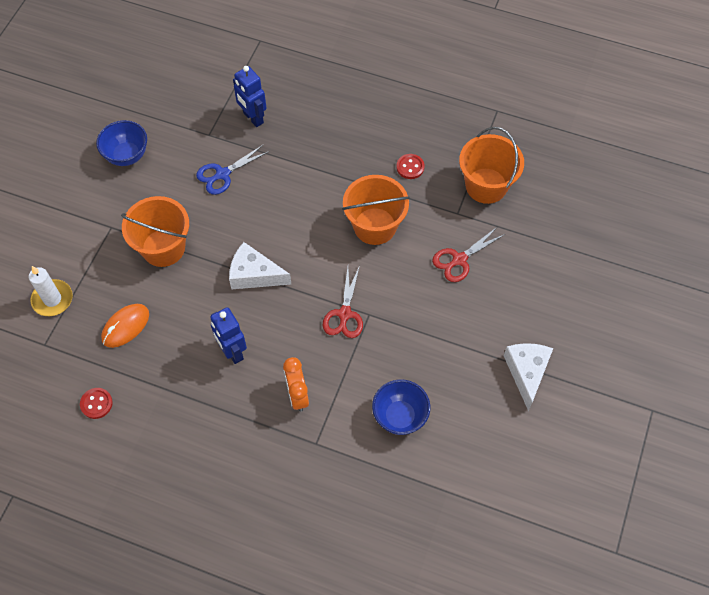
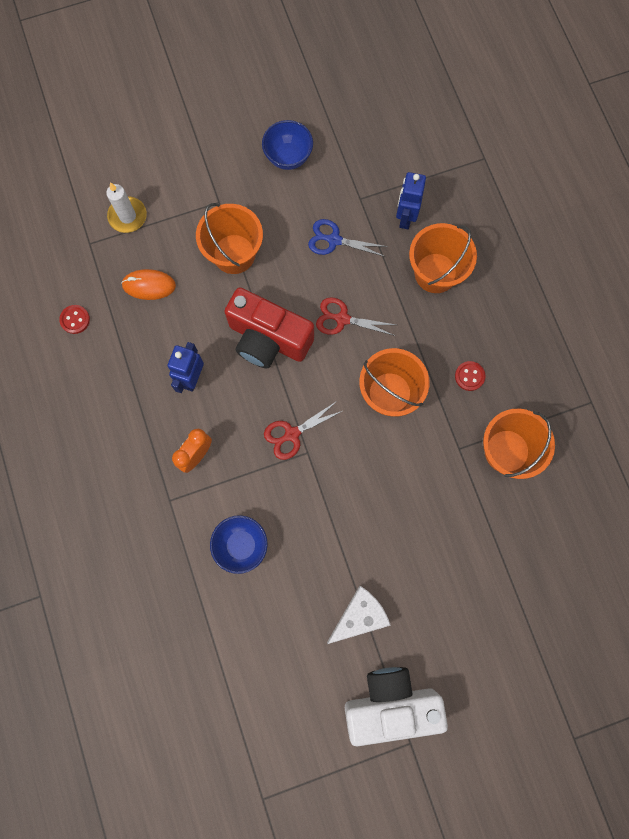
camera: 50 degrees right, 15 degrees up
white cheese [229,242,291,289] -> red camera [224,287,314,368]
red scissors [432,227,505,282] -> red scissors moved to [316,297,396,336]
none -> white camera [345,667,448,747]
none -> orange bucket [409,223,477,293]

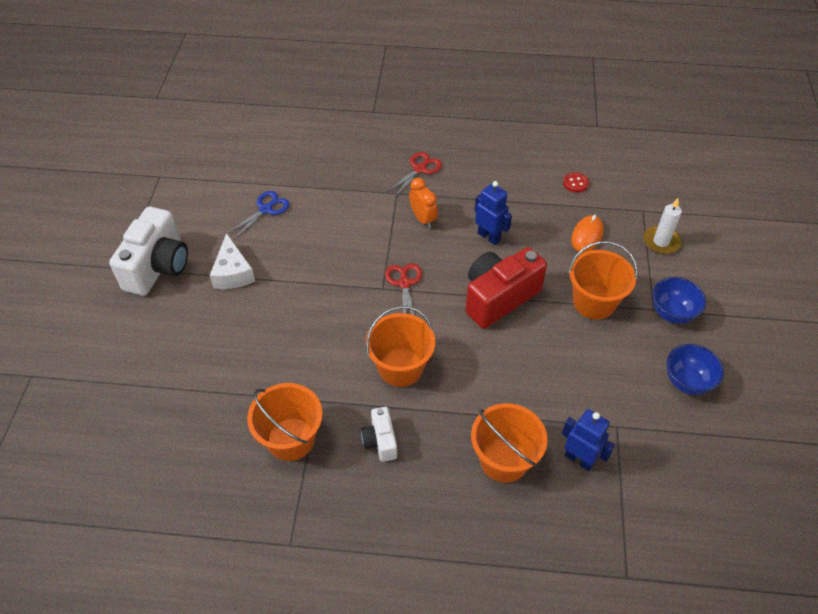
camera: 115 degrees right, 25 degrees down
blue bowl [210,515,268,574] -> blue bowl moved to [653,277,706,324]
blue scissors [308,219,388,257] -> blue scissors moved to [227,191,290,240]
red scissors [316,297,396,336] -> red scissors moved to [387,152,442,197]
red button [455,361,485,391] -> white camera [361,407,397,462]

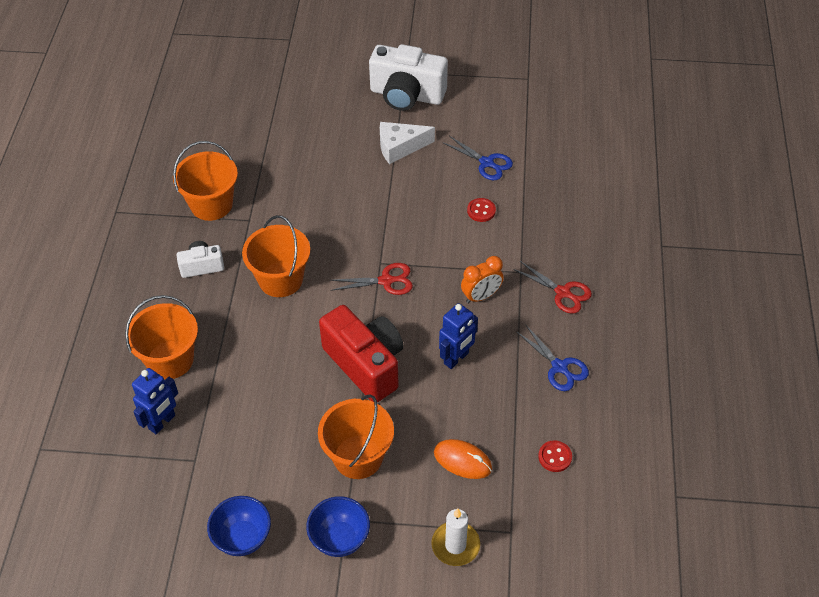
camera: 90 degrees right, 0 degrees up
none -> red button [467,198,496,222]
none -> blue scissors [516,325,589,391]

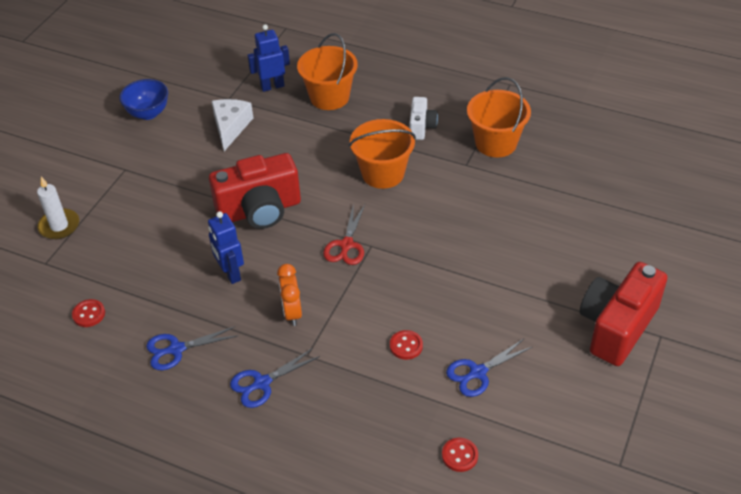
camera: 110 degrees right, 5 degrees down
blue robot [132,368,178,434] -> blue robot turned 105 degrees clockwise [247,24,290,92]
blue bowl [306,496,370,557] -> none
orange bucket [318,394,394,479] -> none
white camera [369,44,448,111] -> red camera [580,262,668,366]
white cheese [380,122,435,164] -> white cheese moved to [211,99,253,151]
orange mouse [434,439,492,479] -> none
red scissors [513,261,592,314] -> blue scissors [230,348,320,408]
none -> red button [442,438,478,472]

